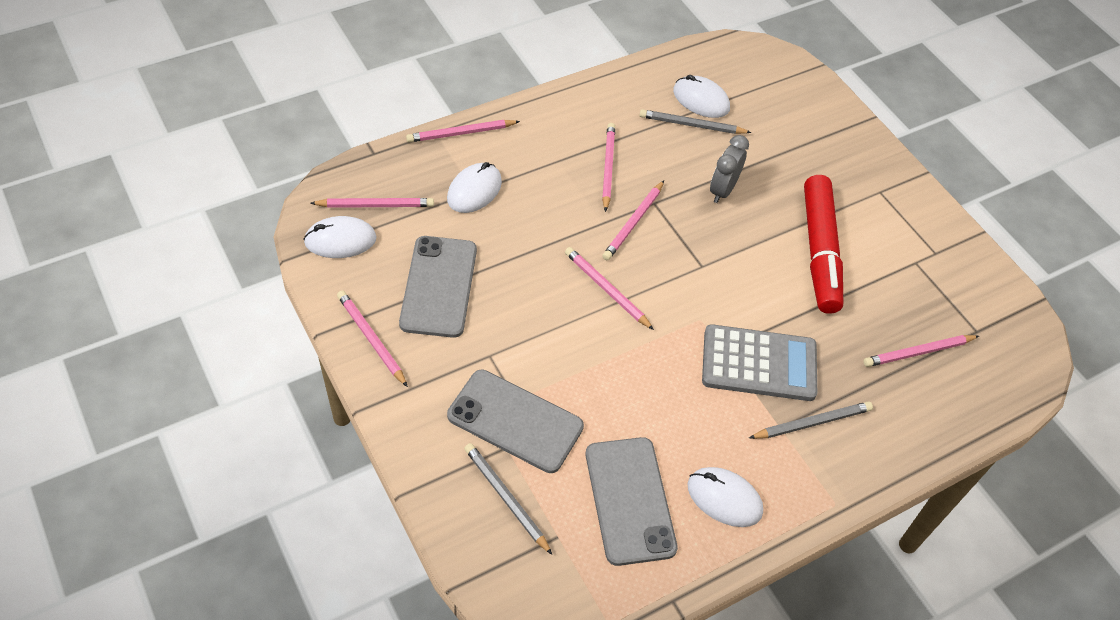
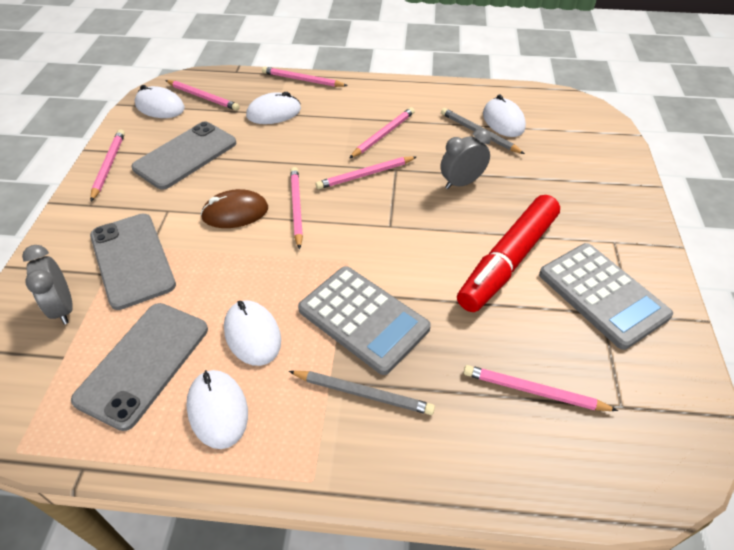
camera: 40 degrees right, 5 degrees down
grey pencil [464,443,552,555] -> grey clock [22,245,73,324]
none -> brown mouse [201,189,268,228]
none -> white mouse [224,300,281,366]
none -> grey calculator [539,243,673,350]

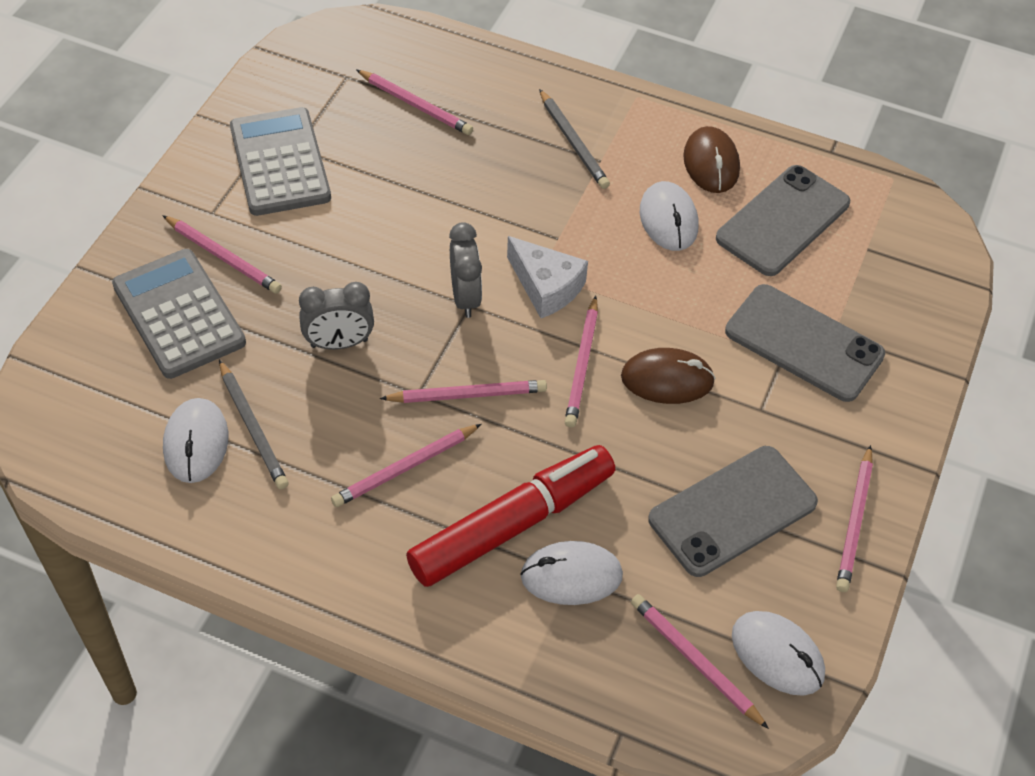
camera: 165 degrees left, 5 degrees up
grey clock [22,245,73,324] -> grey clock moved to [449,222,482,318]
grey phone [90,214,176,310] -> grey phone turned 45 degrees counterclockwise [725,284,885,402]
white mouse [186,370,248,449] -> brown mouse [683,126,740,193]
pink pencil [262,66,348,87] -> pink pencil moved to [162,215,282,293]
grey pencil [289,371,435,415] -> grey pencil turned 150 degrees counterclockwise [539,89,610,189]
grey calculator [298,266,431,375] -> grey calculator moved to [112,249,246,379]
red marker [457,195,560,312] -> red marker moved to [406,445,615,587]
none -> white cheese [507,236,588,318]

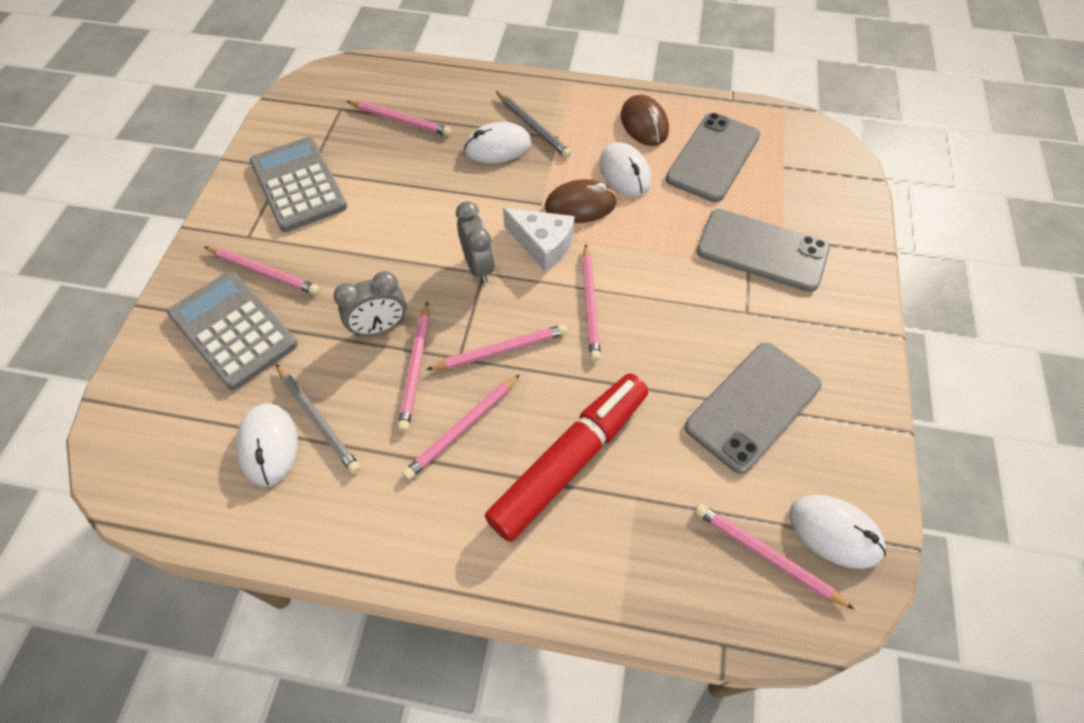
camera: 10 degrees left, 5 degrees up
white mouse [520,541,623,605] -> white mouse moved to [464,122,531,163]
brown mouse [621,348,715,404] -> brown mouse moved to [545,179,617,223]
pink pencil [836,445,873,592] -> pink pencil moved to [398,301,429,431]

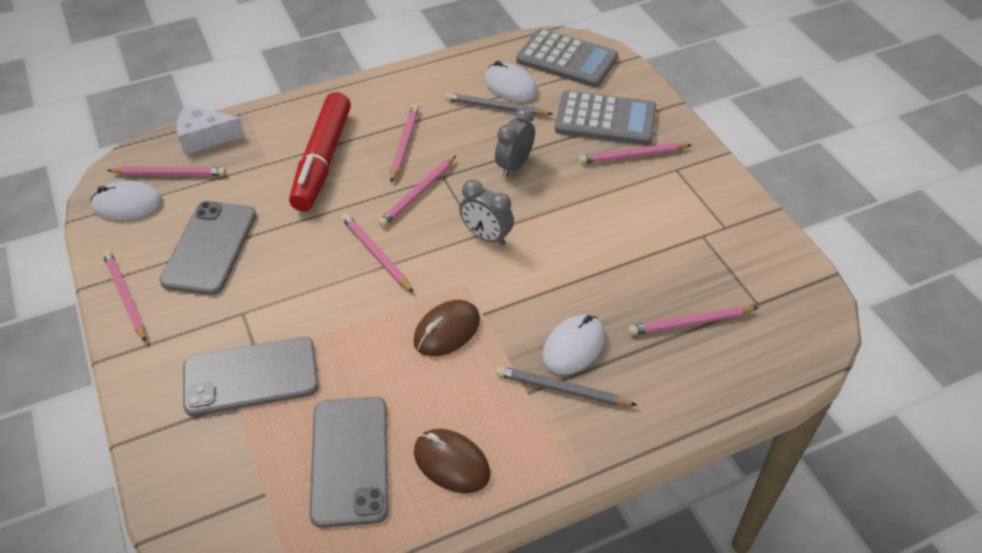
camera: 145 degrees right, 10 degrees down
grey calculator [250,137,347,232] -> grey calculator moved to [516,28,618,87]
pink pencil [398,301,429,431] -> pink pencil moved to [102,250,146,342]
white cheese [503,208,575,272] -> white cheese moved to [177,105,245,155]
white mouse [599,142,651,197] -> none

